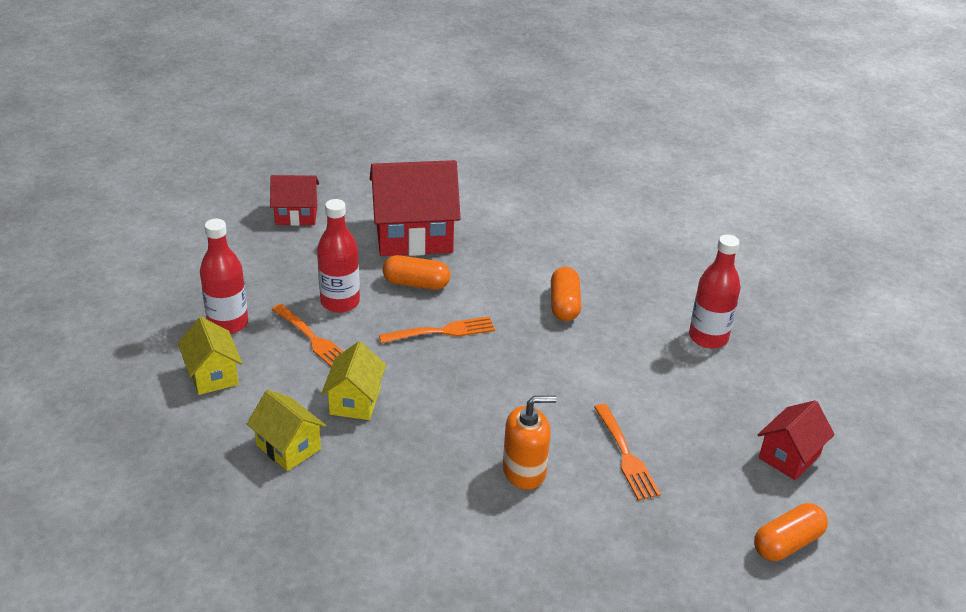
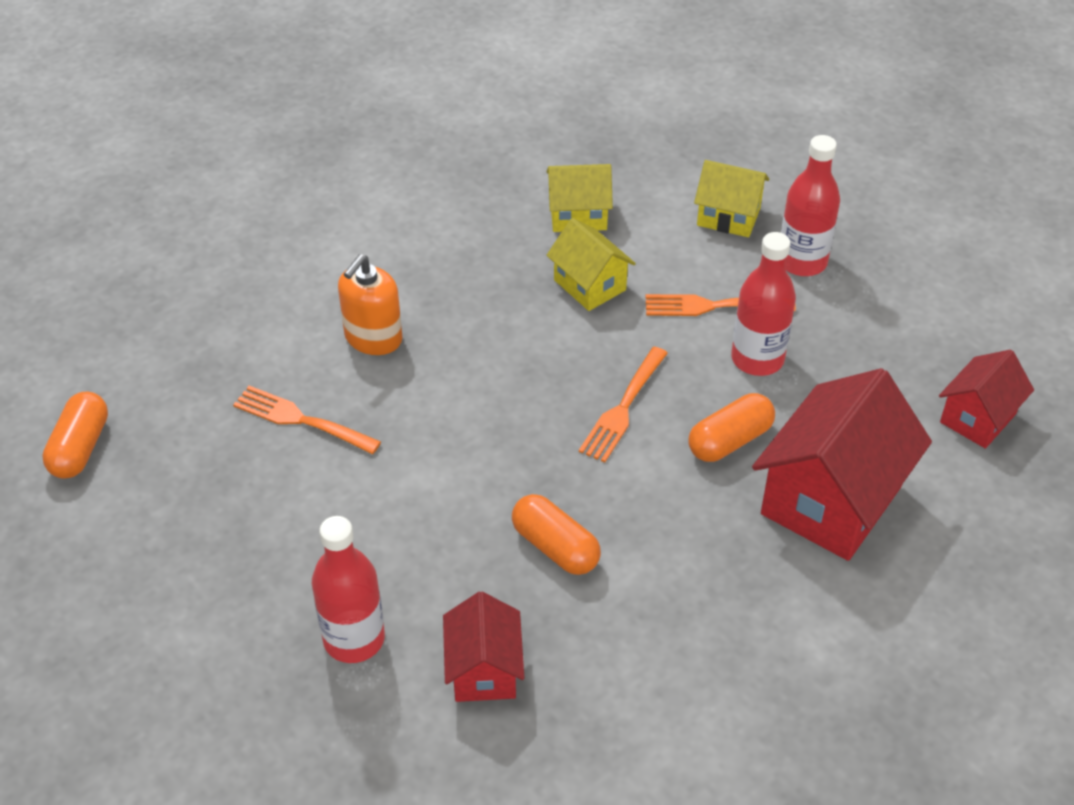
camera: 135 degrees right, 10 degrees up
red house [758,400,835,480] -> red house moved to [443,592,524,702]

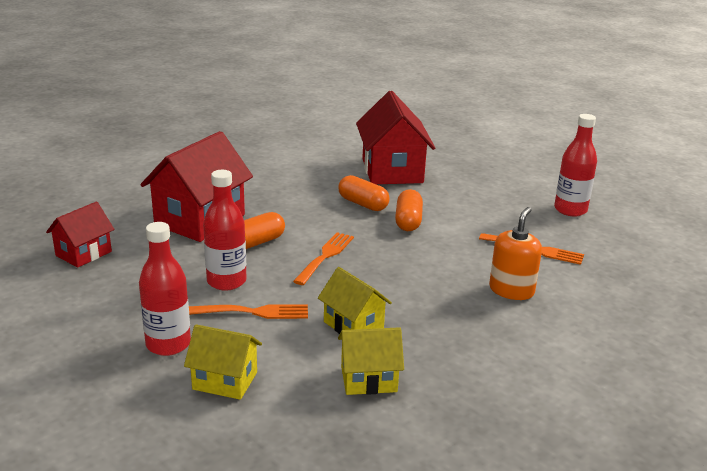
camera: 175 degrees right, 20 degrees down
orange capsule [42,392,108,479] -> orange capsule moved to [395,189,423,231]
red bottle [312,516,385,663] -> red bottle moved to [554,114,597,216]
red house [443,592,524,702] -> red house [356,91,435,184], size x1.81

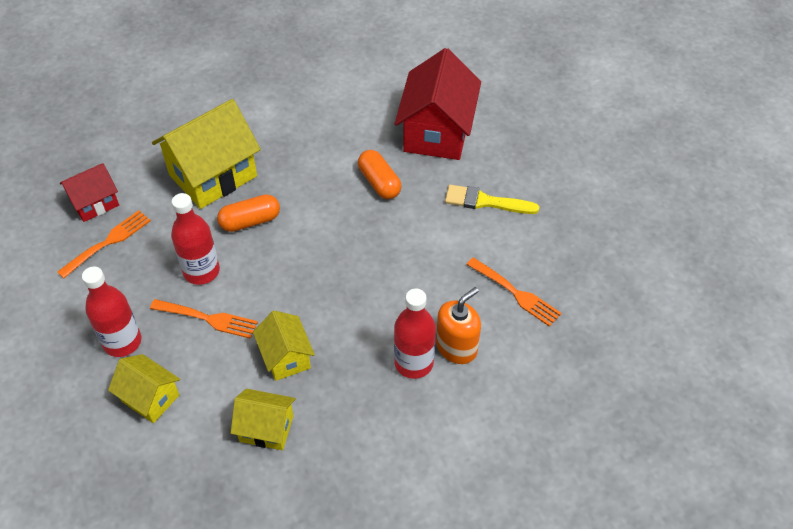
camera: 20 degrees right, 25 degrees up
red house [140,131,253,242] -> yellow house [152,99,261,209]
orange fork [293,232,354,285] -> orange fork moved to [57,210,151,278]
orange capsule [395,189,423,231] -> none
red bottle [554,114,597,216] -> red bottle moved to [394,288,436,379]
none -> yellow brush [445,185,539,214]

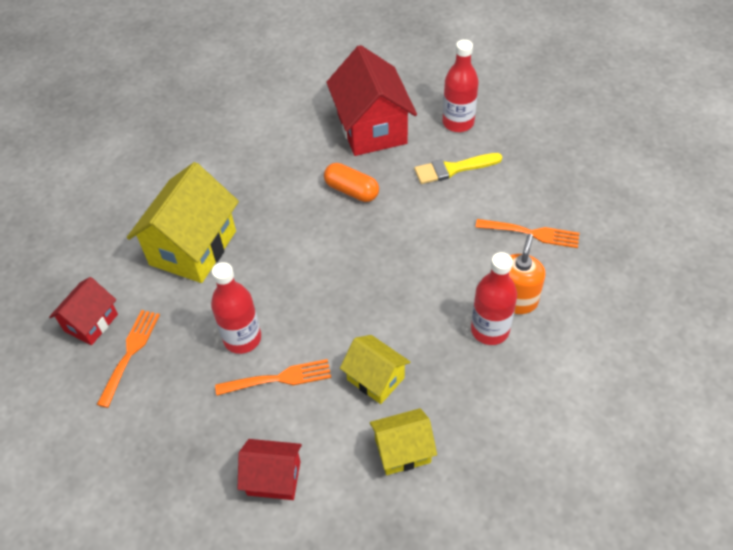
camera: 25 degrees left, 0 degrees up
red bottle [82,266,141,357] -> red bottle moved to [443,39,479,132]
yellow house [108,354,180,423] -> red house [238,439,302,500]
orange capsule [217,194,280,232] -> none

